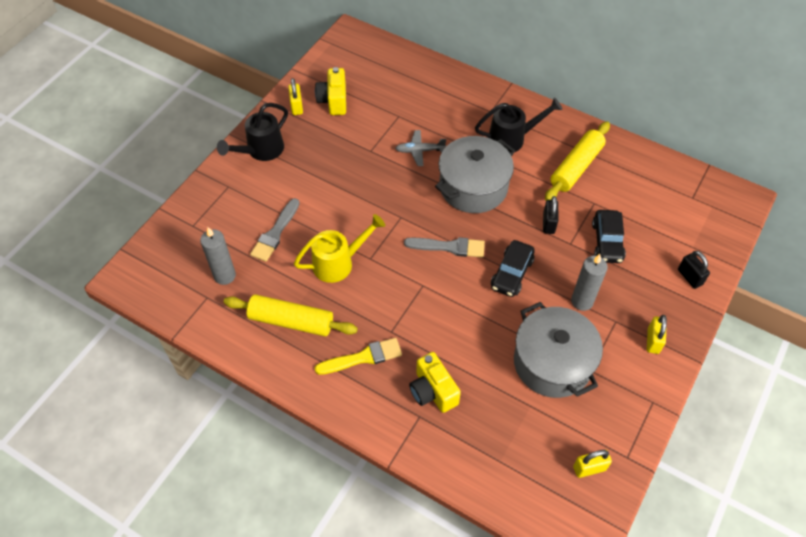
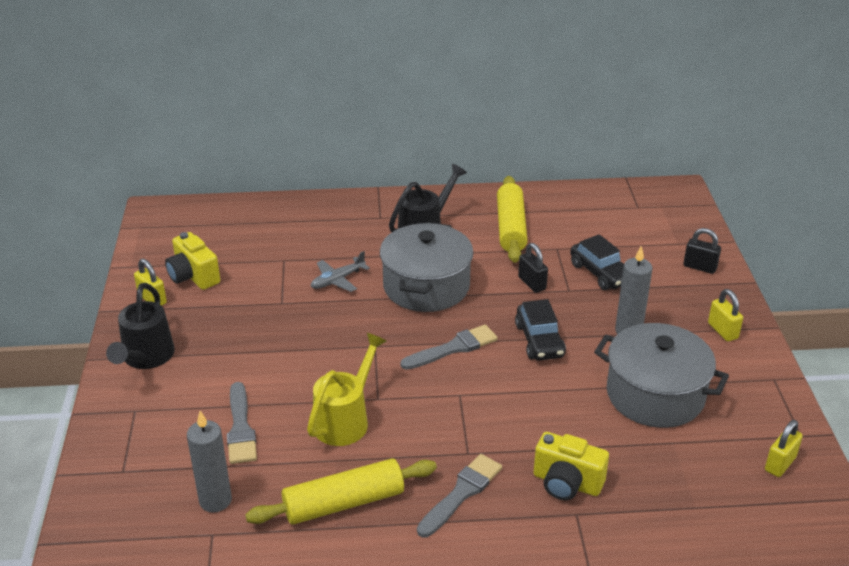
camera: 35 degrees left, 20 degrees down
yellow brush [315,338,402,375] -> grey brush [417,454,502,537]

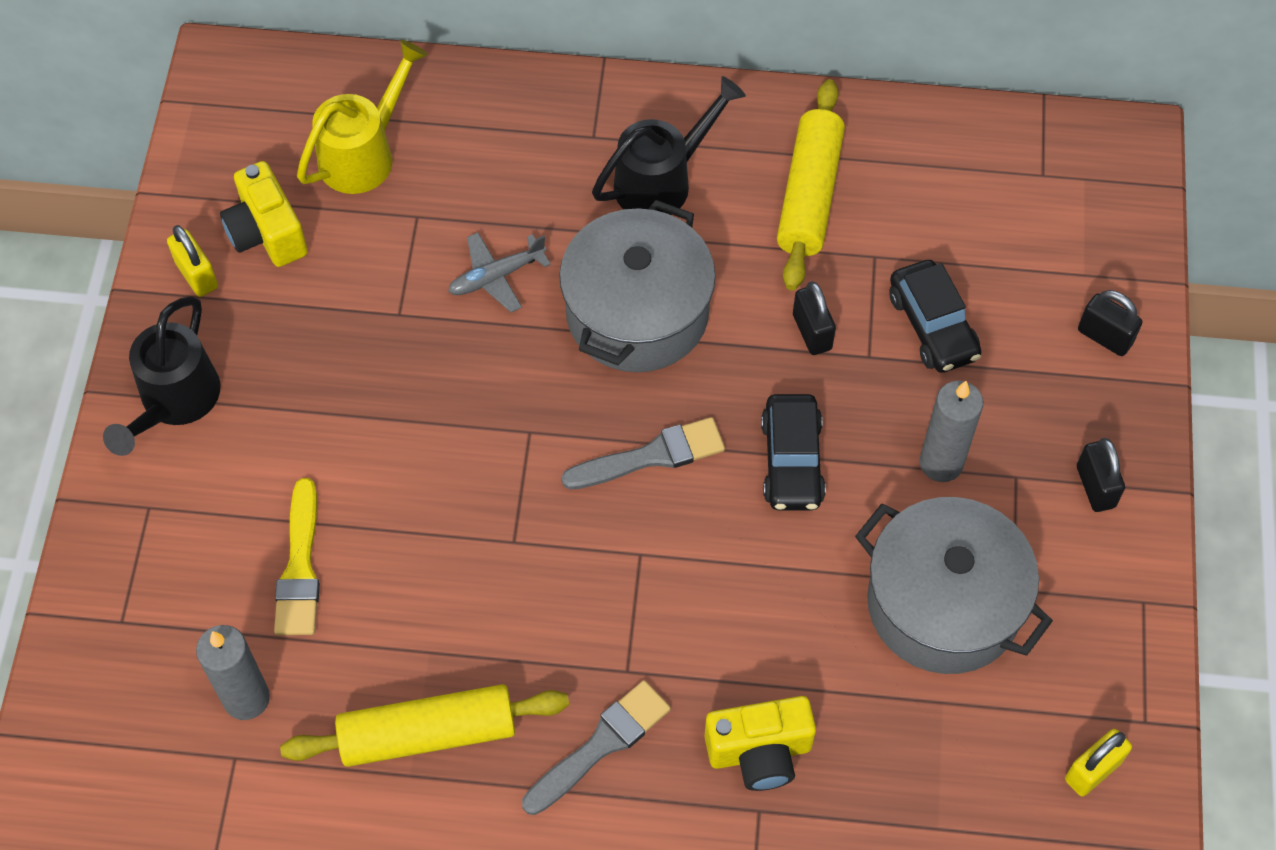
camera: 10 degrees right, 25 degrees up
grey brush [227,382,257,464] -> yellow brush [274,478,320,635]
yellow watering can [307,333,386,446] -> yellow watering can moved to [297,40,428,194]
yellow camera [534,432,609,500] -> yellow camera turned 45 degrees counterclockwise [704,696,816,791]
yellow padlock [708,289,743,341] -> black padlock [1077,438,1125,512]

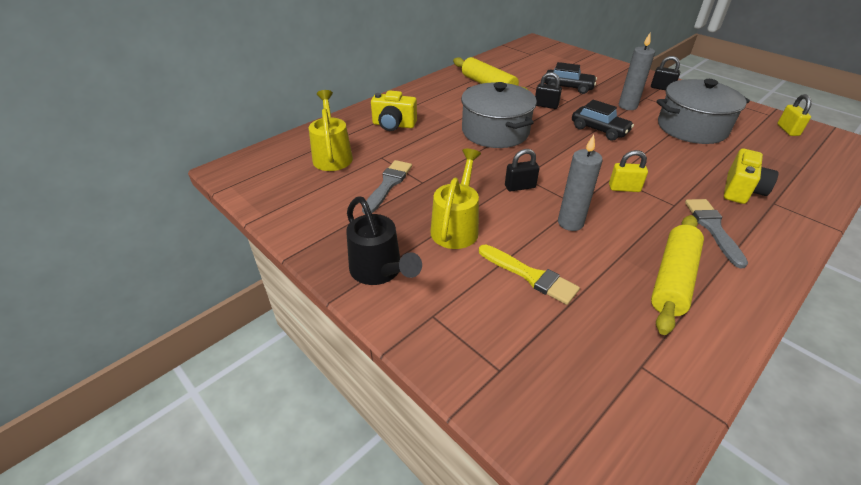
camera: 50 degrees left, 20 degrees down
yellow padlock [167,225,218,297] -> yellow padlock moved to [609,150,648,192]
grey candle [196,625,270,720] -> grey candle moved to [558,135,603,231]
yellow camera [220,161,308,267] -> yellow camera moved to [371,90,417,131]
grey plane [448,232,551,313] -> none
grey brush [561,417,725,490] -> grey brush moved to [362,160,412,214]
black watering can [592,76,746,215] -> none
black padlock [1078,290,1143,356] -> black padlock moved to [505,149,540,192]
none -> yellow watering can [430,149,481,249]

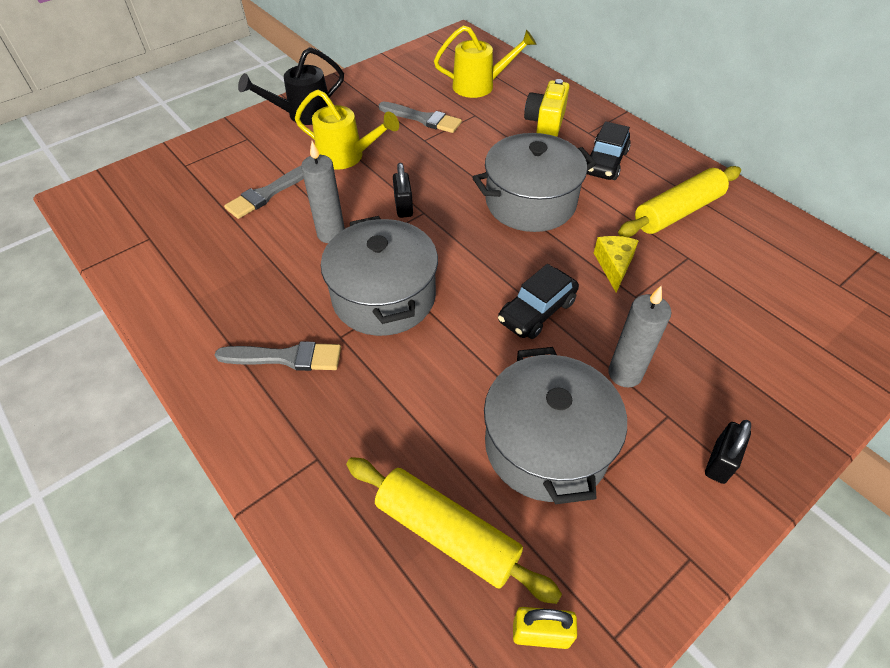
camera: 95 degrees right, 10 degrees up
yellow brush [479,244,580,305] -> grey brush [224,166,304,219]
black padlock [535,72,562,109] -> yellow cheese [594,236,639,293]
black car [545,62,597,94] -> black car moved to [586,121,631,180]
yellow padlock [609,150,648,192] -> grey pot [321,216,438,336]
yellow rolling pin [651,215,704,335] -> yellow rolling pin moved to [346,457,562,604]
yellow camera [724,149,779,204] -> none

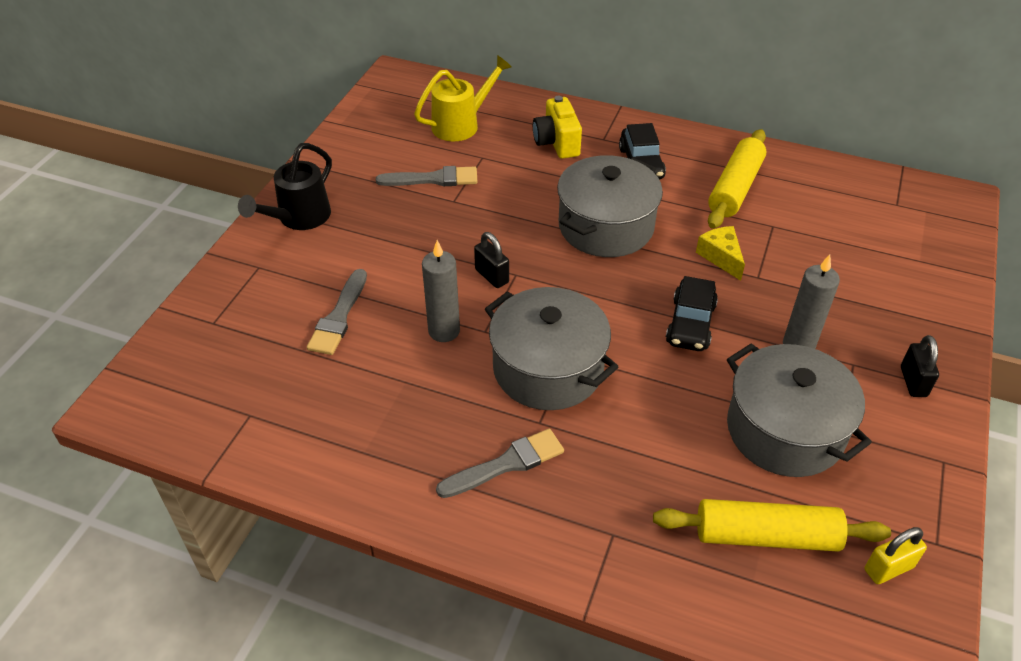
camera: 30 degrees left, 5 degrees down
yellow watering can [295,89,399,170] -> none

